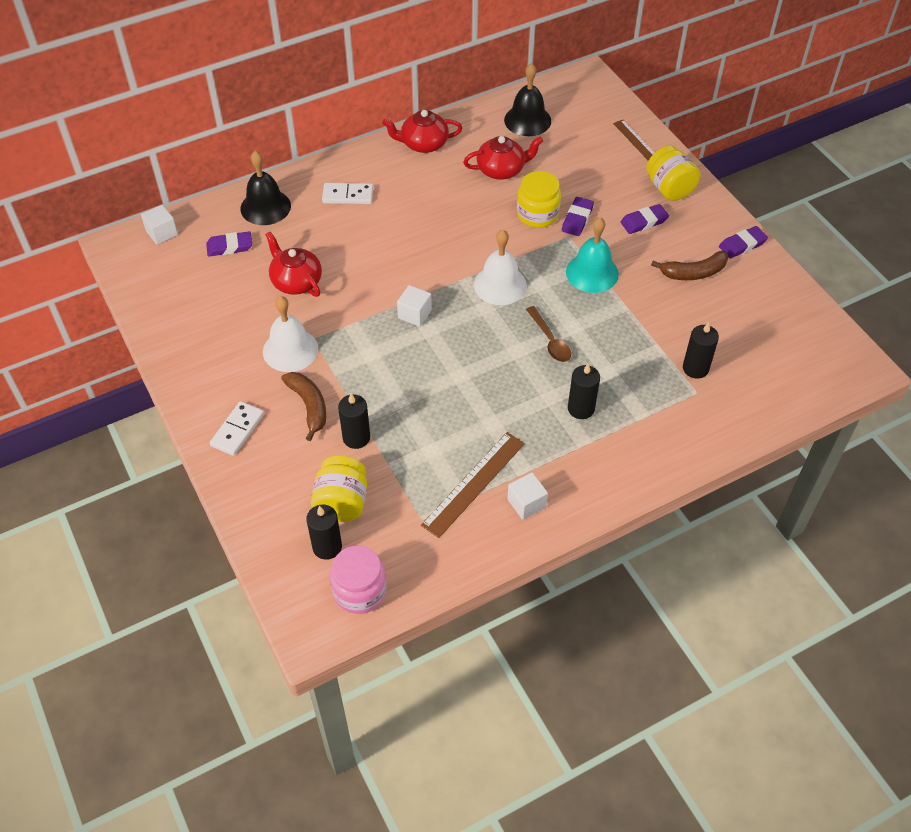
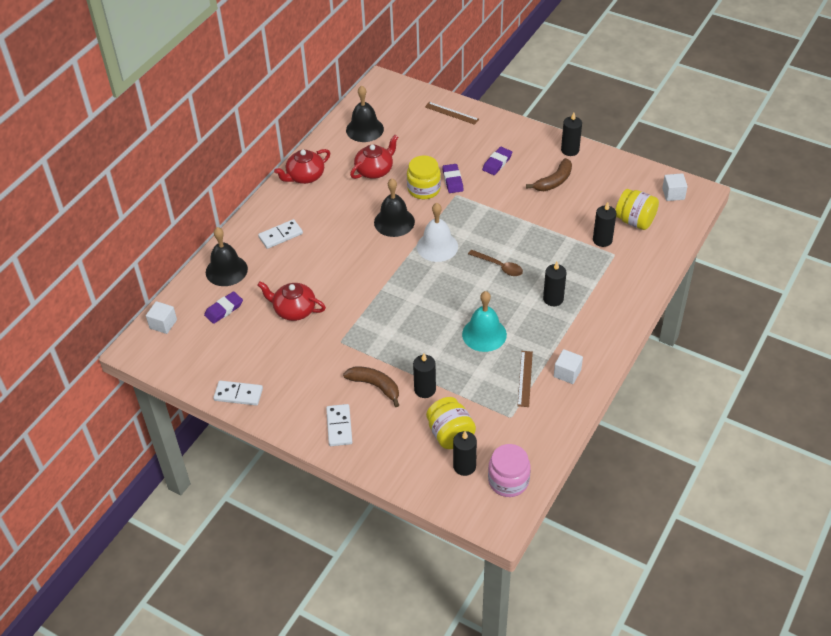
camera: 30 degrees left, 5 degrees down
white bell [263,296,318,372] -> none
white cube [397,285,432,327] -> white cube moved to [662,173,688,201]
brown ruler [421,432,525,538] -> brown ruler [518,351,533,407], size x0.65
turquoise bell [566,217,619,293] -> turquoise bell moved to [462,291,507,352]
yellow jar [646,146,701,201] -> yellow jar moved to [615,189,659,230]
purple eraser [719,226,768,258] -> black candle [561,112,582,156]
none -> white domino [213,380,263,406]
none -> black bell [374,178,415,237]

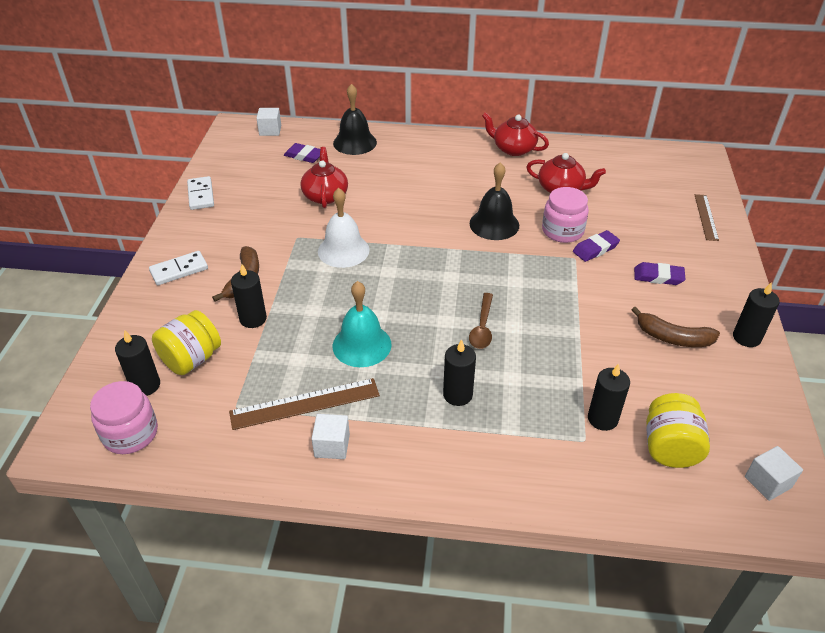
camera: 65 degrees right, 5 degrees down
white domino [258,219,303,249] -> none
black bell [346,86,384,142] -> none
yellow jar [407,155,441,199] -> pink jar [542,187,589,243]
white bell [417,203,458,262] -> white bell moved to [318,188,370,268]
brown ruler [518,351,533,407] -> brown ruler [229,378,380,430], size x1.53

